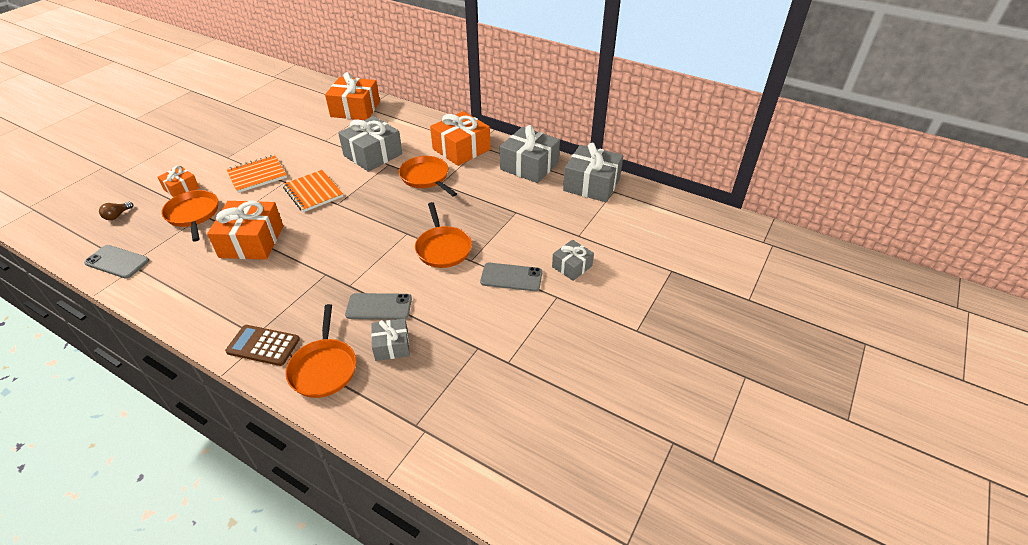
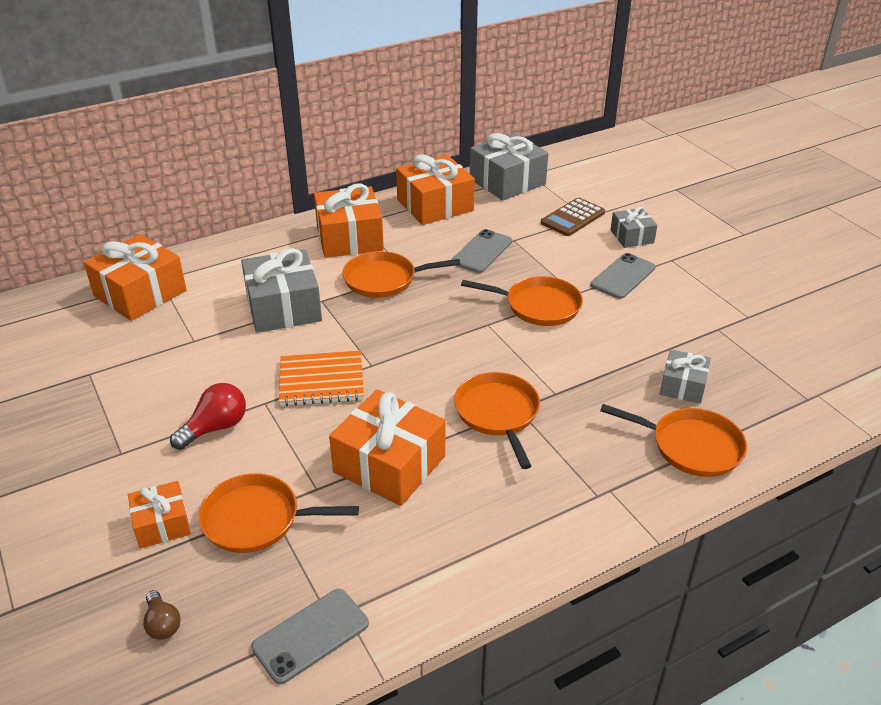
camera: 60 degrees left, 5 degrees down
brown calculator [225,325,300,366] -> brown calculator moved to [541,197,605,236]
orange notebook [226,155,287,193] -> red light bulb [170,383,246,450]
grey phone [345,293,412,320] -> grey phone moved to [451,229,512,273]
grey gift [500,125,560,183] -> orange gift [396,155,475,225]
none -> orange pan [454,372,540,469]

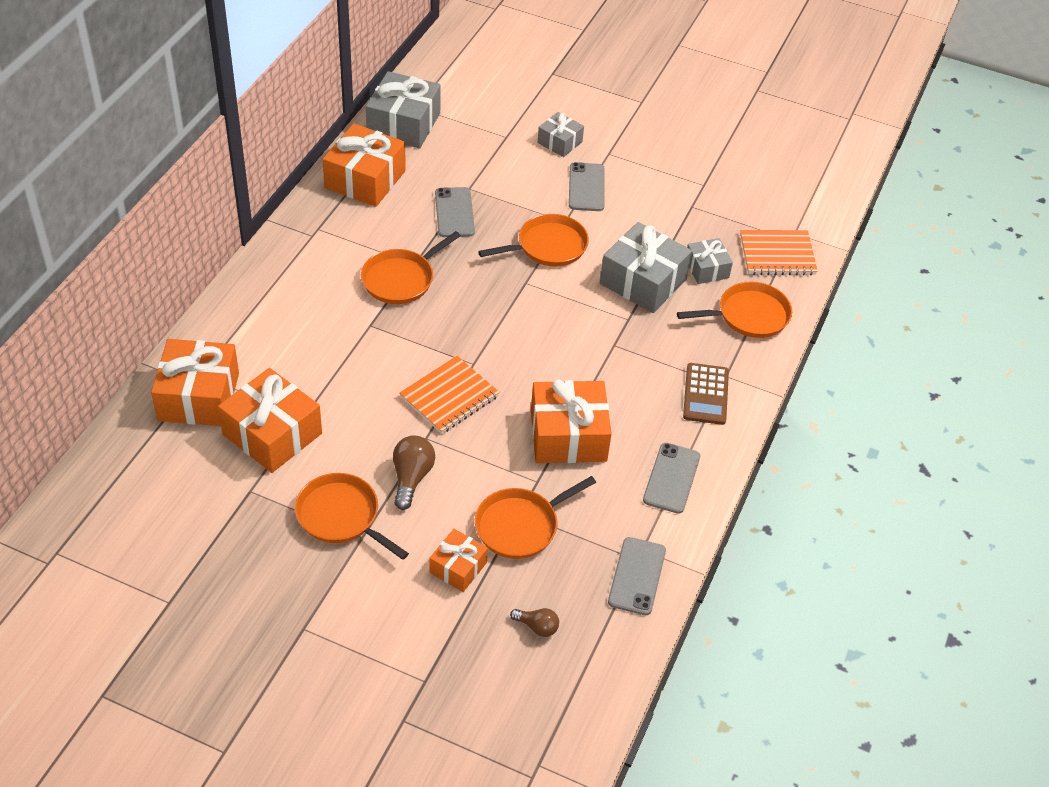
camera: 40 degrees left, 10 degrees up
red light bulb [170,383,246,450] -> brown light bulb [393,435,435,510]
grey gift [241,248,322,333] -> grey gift moved to [600,222,692,313]
orange gift [314,183,384,258] -> orange gift moved to [218,368,322,473]
orange pan [454,372,540,469] -> orange pan moved to [295,473,409,560]
brown calculator [541,197,605,236] -> brown calculator moved to [683,363,729,425]
none -> grey phone [643,443,700,514]
none -> orange notebook [740,230,818,275]

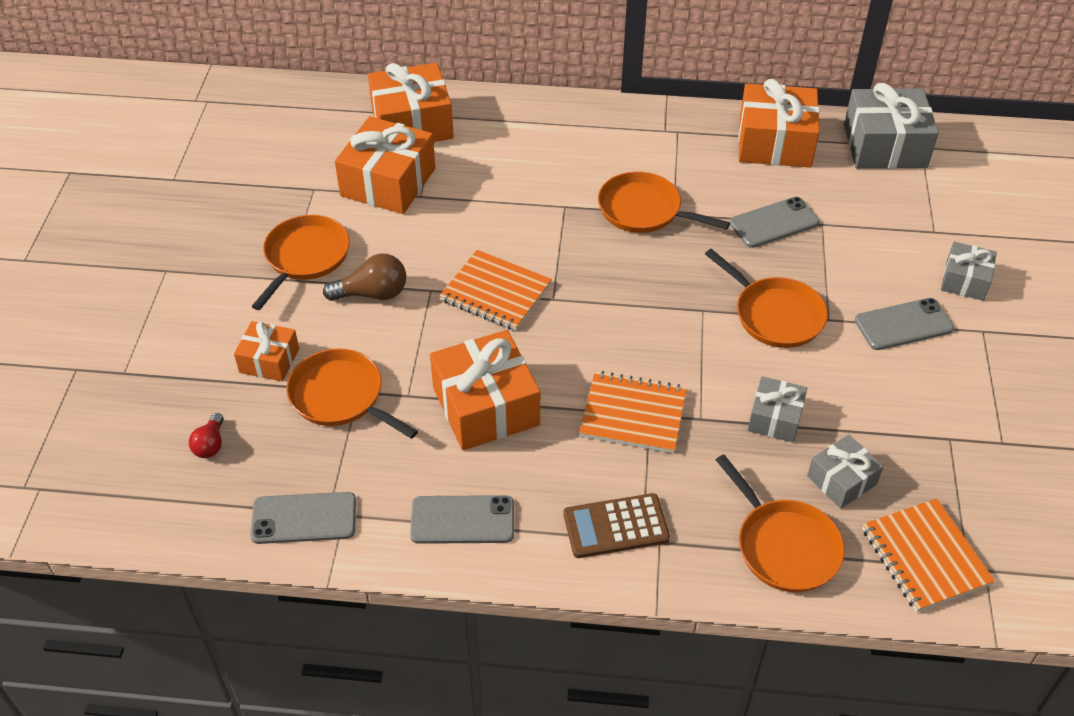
camera: 75 degrees right, 0 degrees up
brown light bulb [510,608,559,637] -> red light bulb [189,413,223,458]
grey gift [600,222,692,313] -> grey gift [748,376,807,442], size x0.56
none -> orange notebook [579,371,687,453]

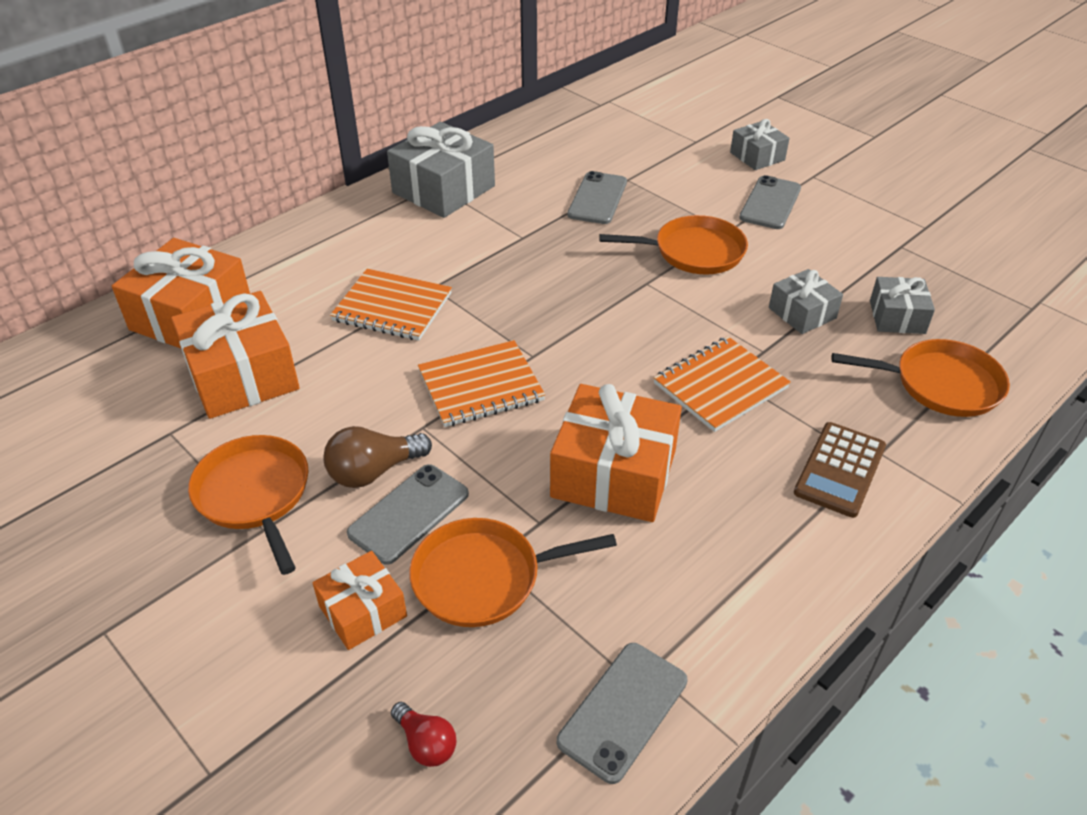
camera: 50 degrees left, 5 degrees down
brown light bulb [323,254,406,301] -> brown light bulb turned 150 degrees counterclockwise [323,426,432,488]
grey phone [410,495,514,544] -> grey phone moved to [347,464,469,565]
orange pan [598,171,730,233] -> none
orange gift [738,79,820,168] -> none
grey gift [844,83,939,169] -> grey gift moved to [387,122,495,218]
orange notebook [862,498,995,612] -> orange notebook moved to [330,269,452,341]

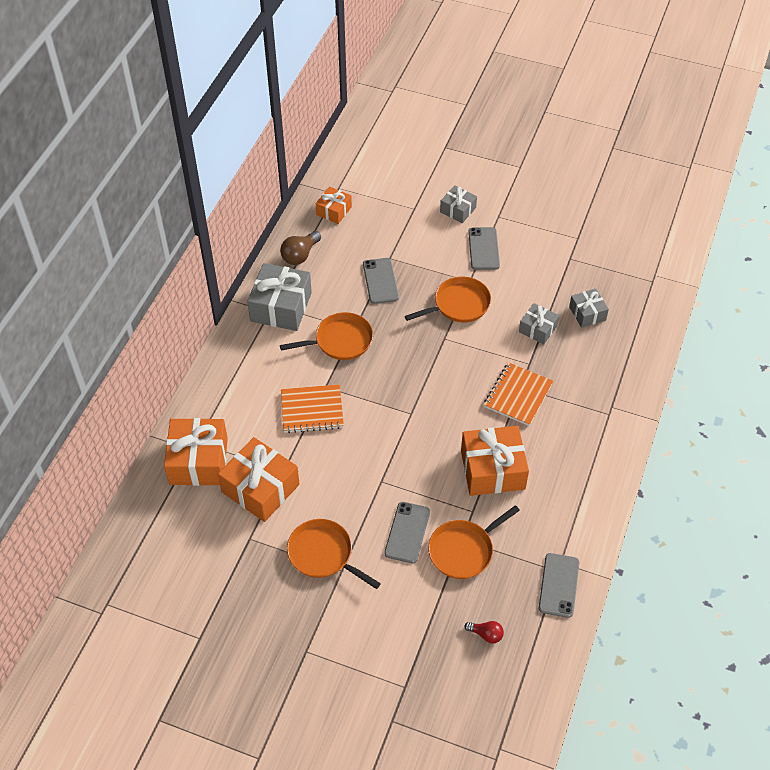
camera: 25 degrees left, 10 degrees up
orange gift [313,551,407,650] -> orange gift moved to [316,186,352,224]
brown light bulb [323,426,432,488] -> brown light bulb moved to [280,231,321,265]
orange notebook [418,340,545,427] -> none
brown calculator [794,422,886,518] -> none
orange pan [831,339,1010,417] -> orange pan moved to [280,312,373,360]

